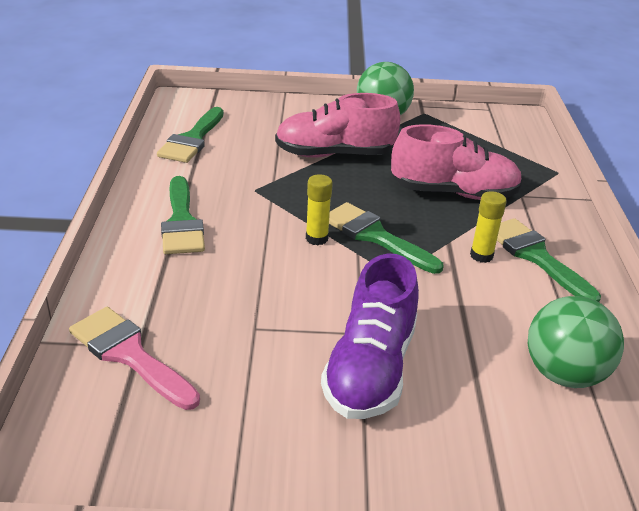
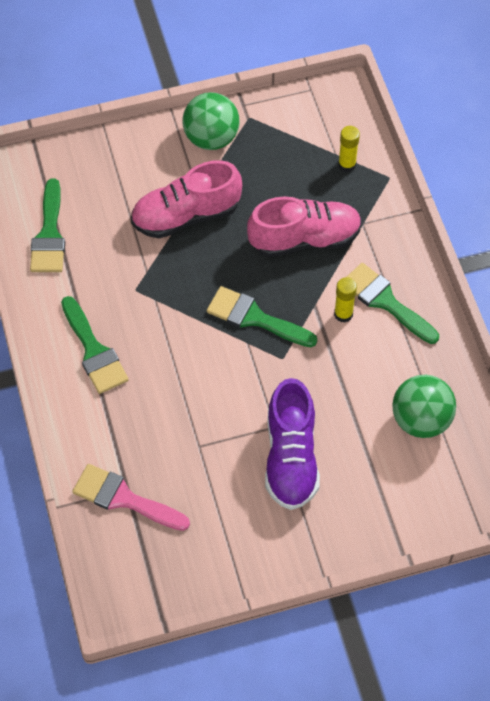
camera: 15 degrees left, 25 degrees up
yellow glue stick [306,174,333,245] -> yellow glue stick moved to [338,126,360,172]

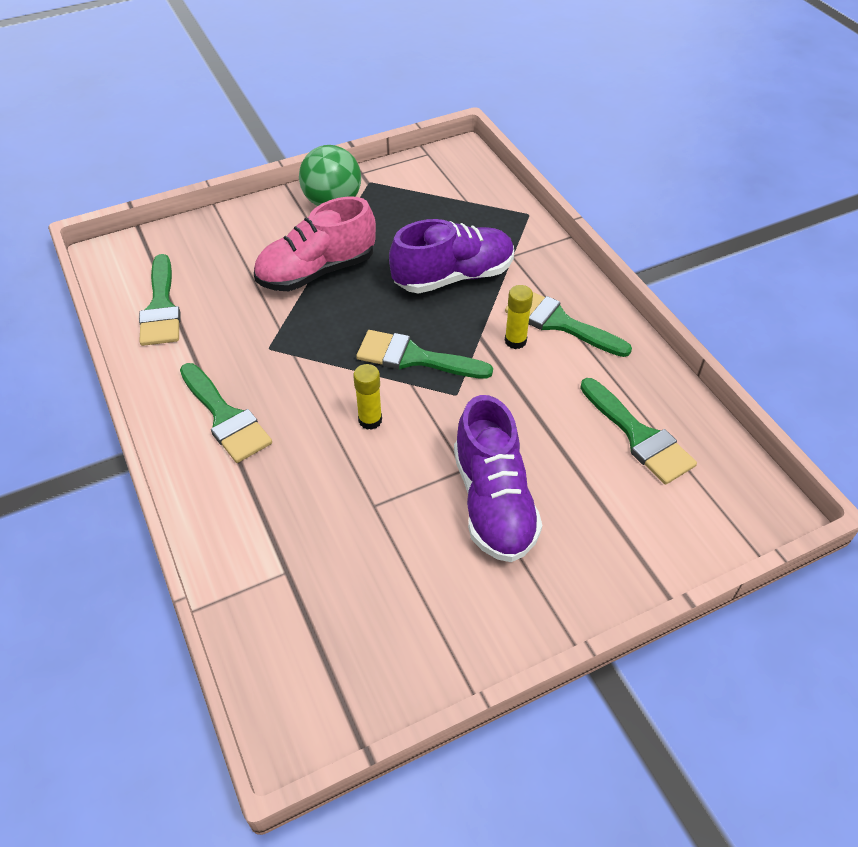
camera: 10 degrees left, 10 degrees down
pink brush [72,464,190,531] -> none
pink shoe [247,196,362,257] -> purple shoe [389,219,514,294]
yellow glue stick [338,126,360,172] -> yellow glue stick moved to [353,364,382,430]
green ball [392,375,456,438] -> green brush [580,378,697,485]

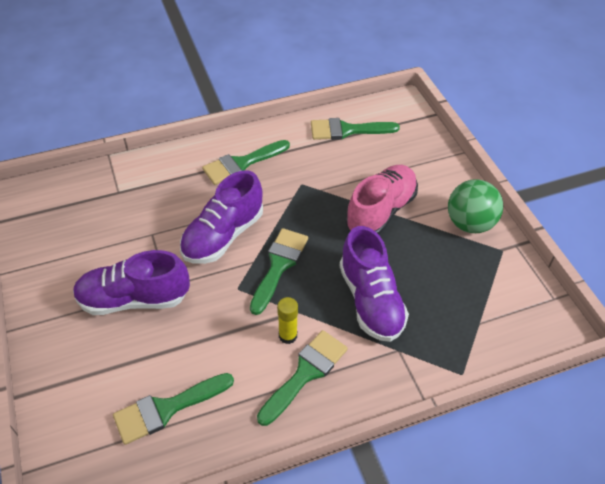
camera: 95 degrees right, 0 degrees up
pink shoe [254,196,376,291] -> pink shoe turned 60 degrees clockwise [346,165,418,235]
yellow glue stick [353,364,382,430] -> purple shoe [180,170,263,264]

